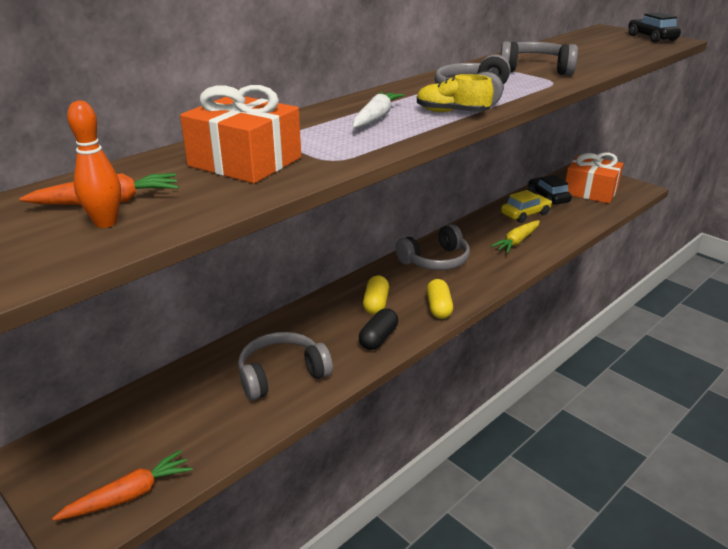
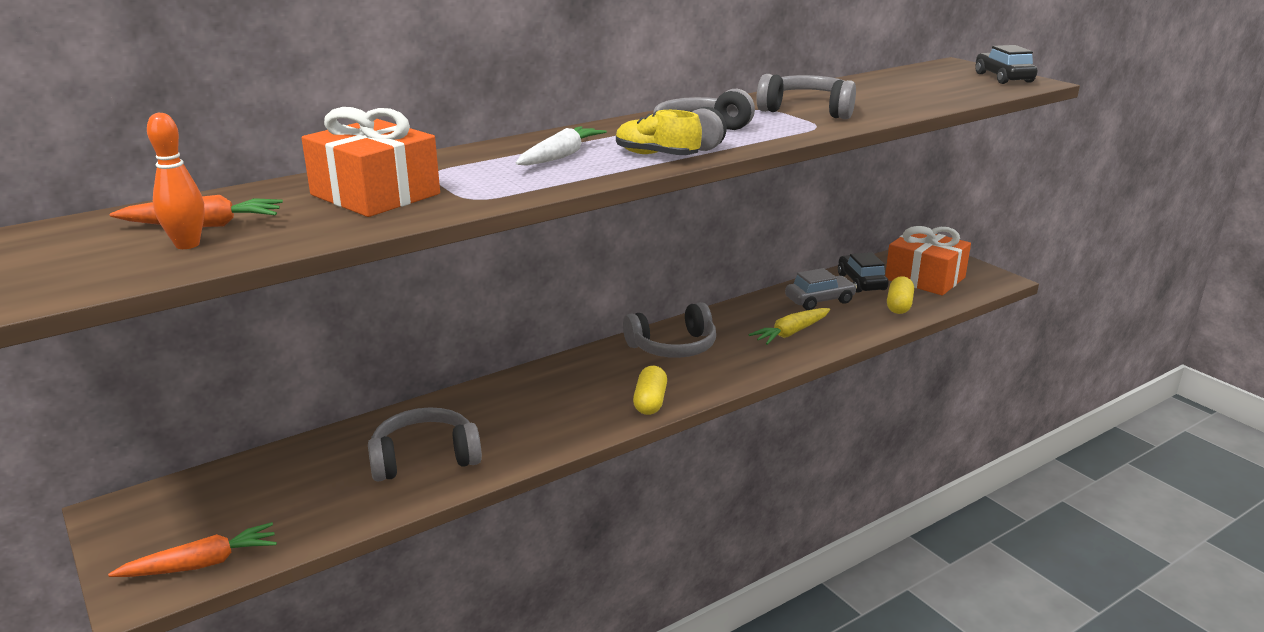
camera: 10 degrees right, 5 degrees down
black capsule [359,308,398,350] -> none
yellow capsule [363,275,389,315] -> yellow capsule moved to [887,276,914,314]
yellow car [501,190,552,223] -> grey car [785,268,857,310]

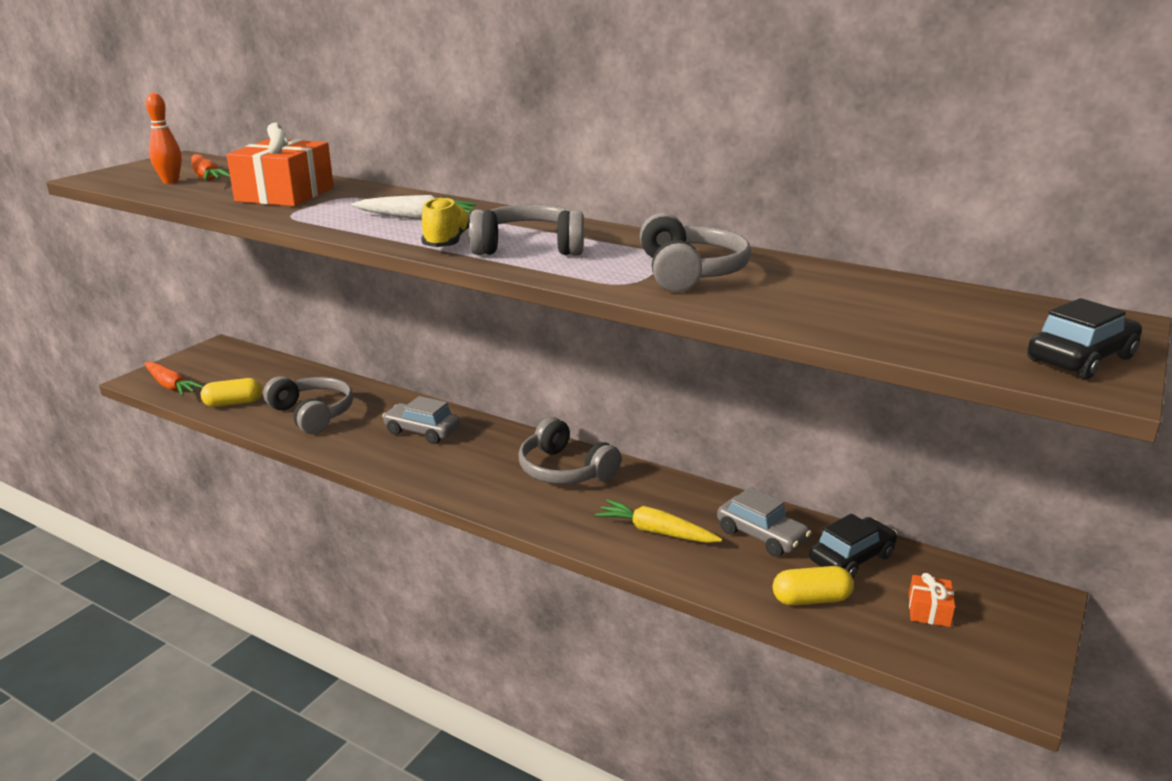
camera: 65 degrees right, 0 degrees up
yellow capsule [633,366,667,415] -> yellow capsule moved to [201,378,262,407]
orange gift [885,226,971,295] -> orange gift [909,573,955,627], size x0.44
none -> grey car [382,396,460,444]

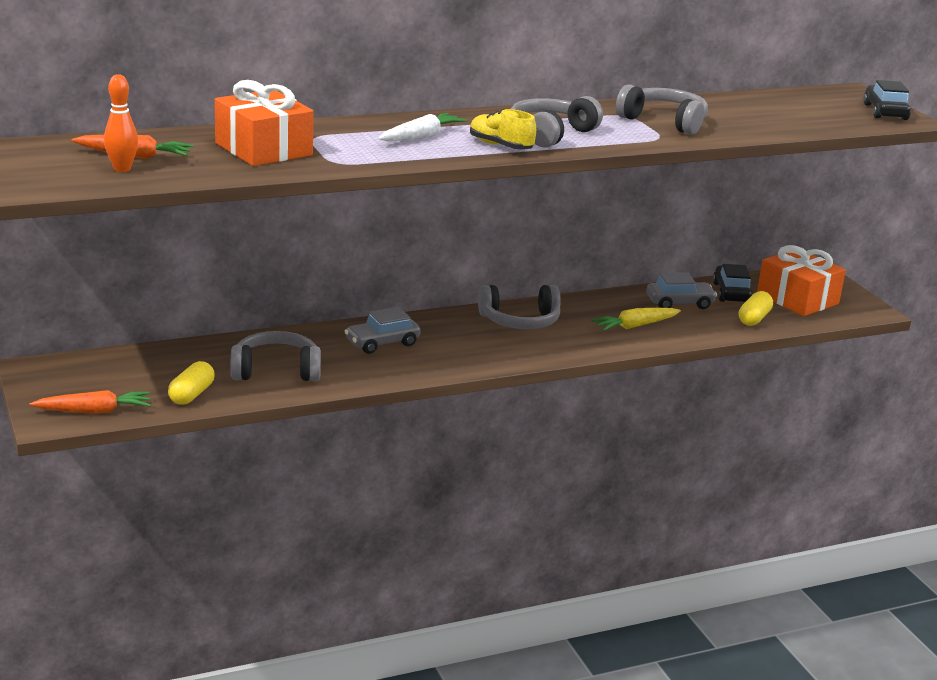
camera: 55 degrees left, 0 degrees up
orange gift [909,573,955,627] -> orange gift [757,245,846,316], size x2.28

